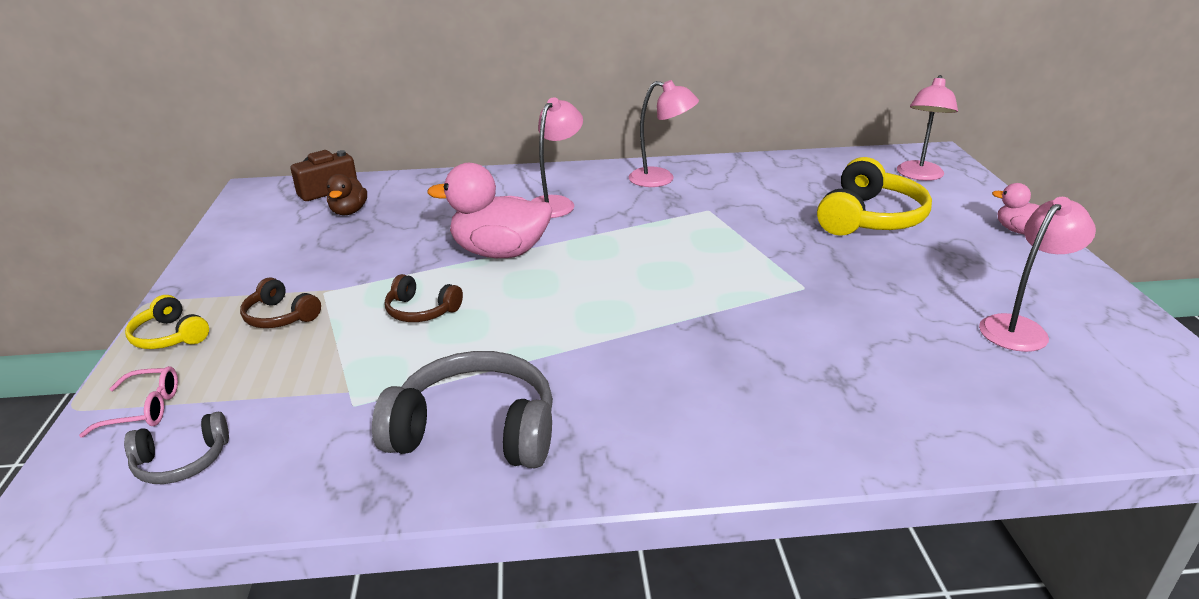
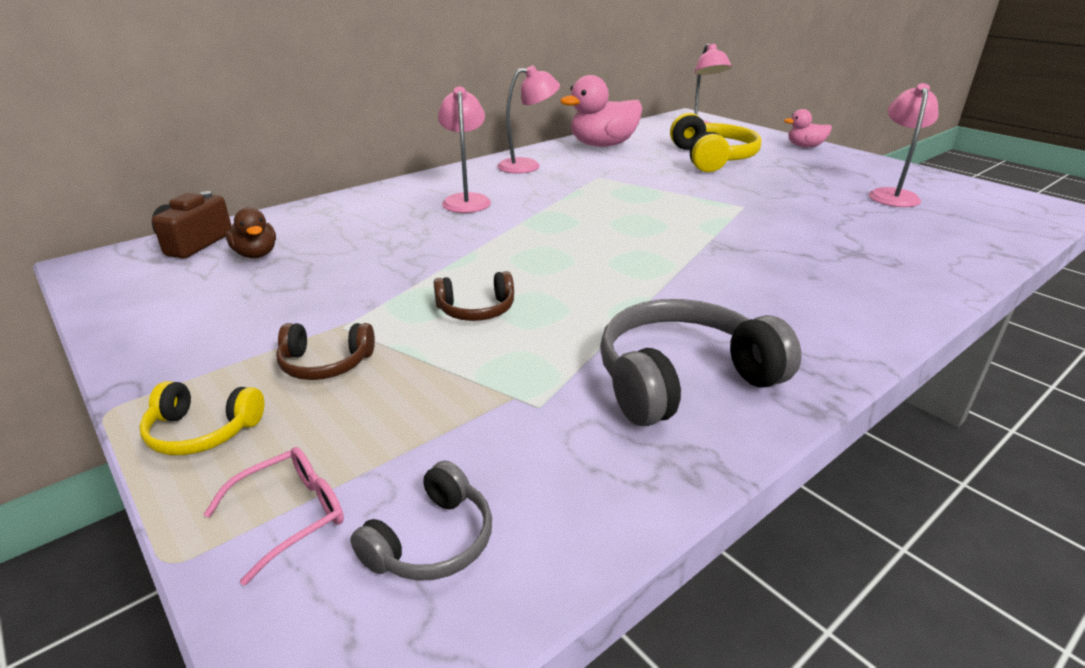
camera: 35 degrees left, 0 degrees up
pink duck [427,163,552,258] -> pink duck moved to [560,75,642,147]

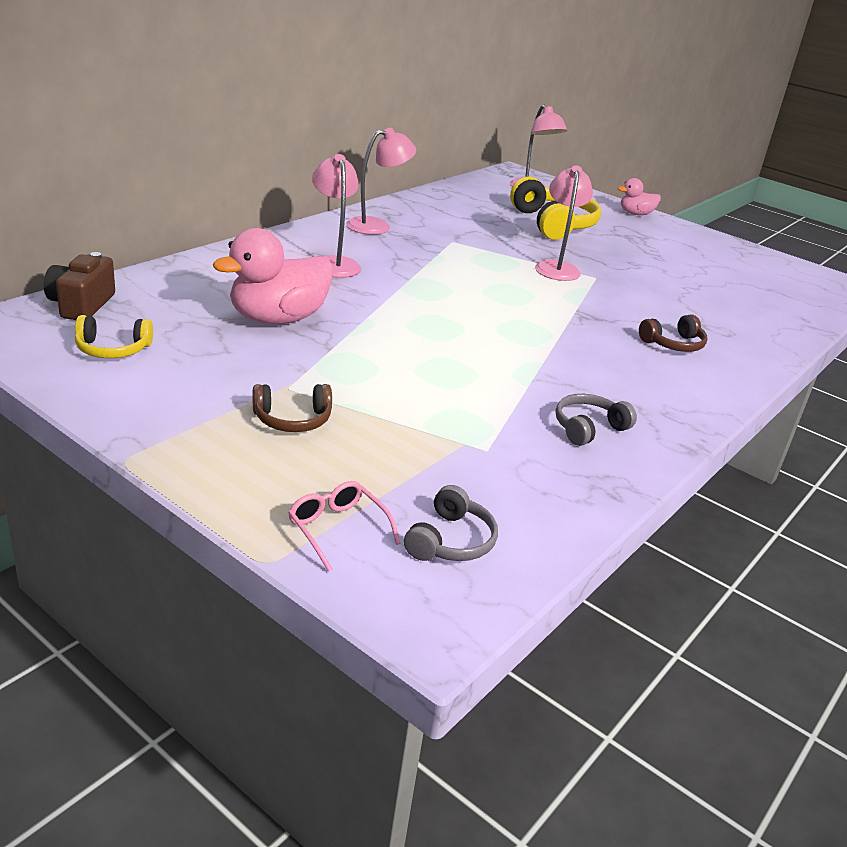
camera: 15 degrees left, 0 degrees up
yellow headphones [139,381,264,455] -> yellow headphones moved to [75,315,153,358]
pink glasses [203,447,344,586] -> pink glasses turned 75 degrees counterclockwise [288,481,401,572]
brown duck [226,207,276,258] -> none
brown headphones [434,271,514,321] -> brown headphones moved to [639,315,707,352]
pink duck [560,75,642,147] -> pink duck moved to [213,228,334,324]
grey headphones [600,299,802,426] -> grey headphones [555,394,637,446], size x0.53
pink lamp [869,83,939,207] -> pink lamp moved to [535,165,593,281]

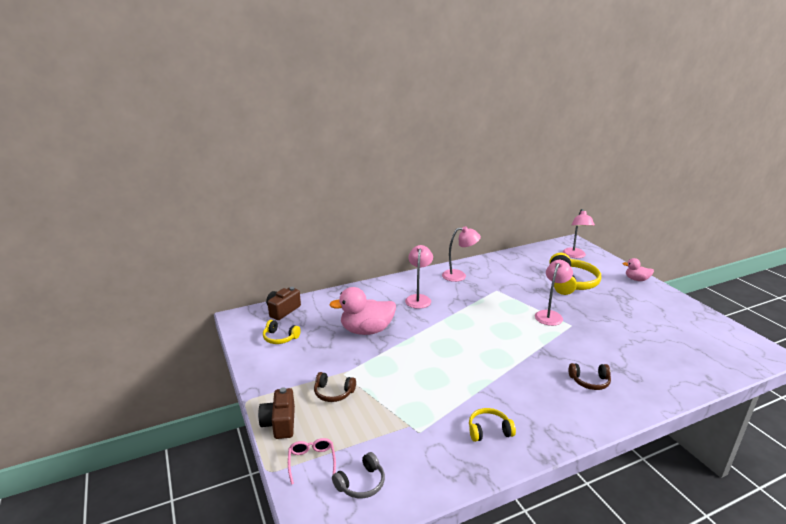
camera: 30 degrees right, 5 degrees down
grey headphones [555,394,637,446] -> yellow headphones [469,408,516,442]
none -> brown camera [258,387,295,439]

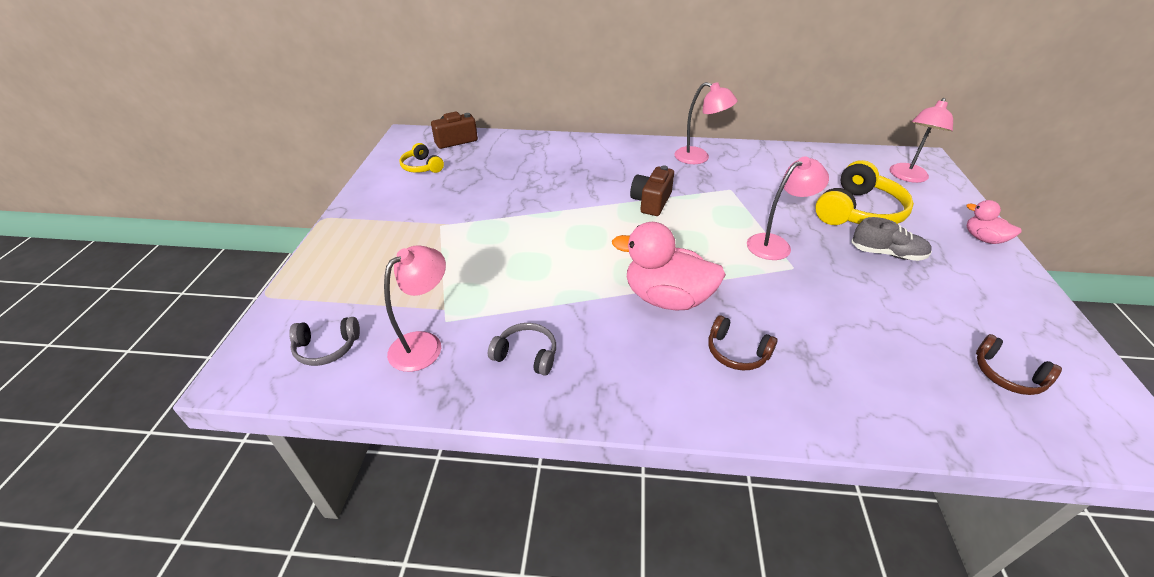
camera: 30 degrees right, 15 degrees up
brown camera [258,387,295,439] -> brown camera moved to [630,165,674,216]
pink glasses [288,438,336,485] -> none
brown headphones [314,372,356,402] -> brown headphones moved to [976,334,1062,395]
pink duck [329,287,396,335] -> pink duck moved to [612,222,726,311]
pink lamp [405,245,433,309] -> pink lamp moved to [384,245,446,372]
yellow headphones [469,408,516,442] -> grey headphones [488,323,556,376]
none -> grey shoe [851,217,932,261]

